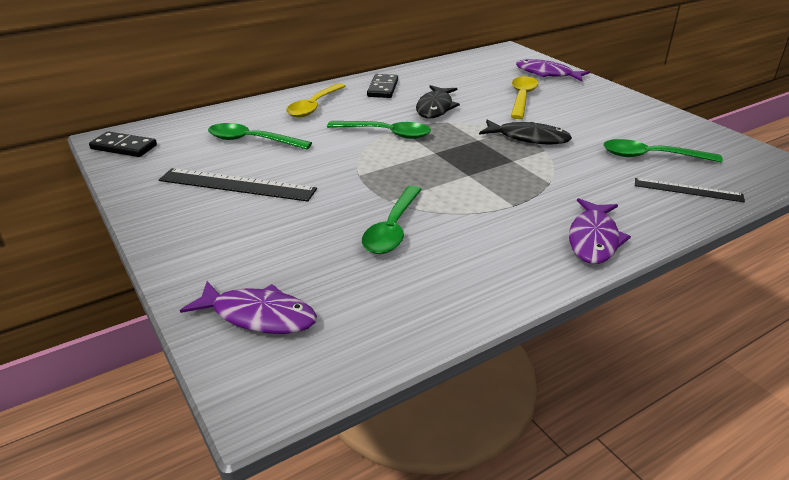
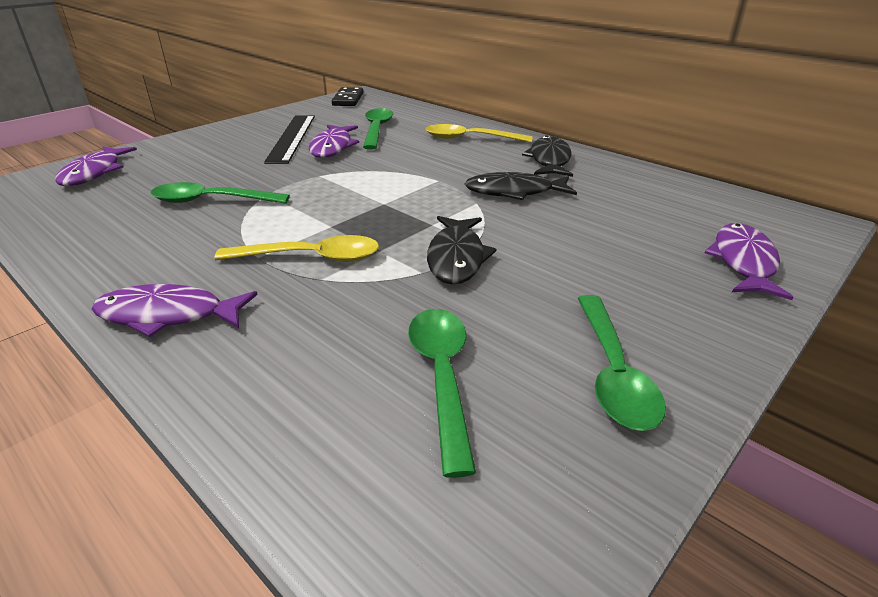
camera: 75 degrees right, 0 degrees up
green spoon [327,121,431,139] -> green spoon moved to [578,295,666,431]
black domino [367,74,398,98] -> black fish [522,135,573,177]
yellow spoon [511,76,538,119] -> yellow spoon moved to [214,235,379,262]
black ruler [635,178,745,202] -> none
none -> purple fish [309,125,359,158]

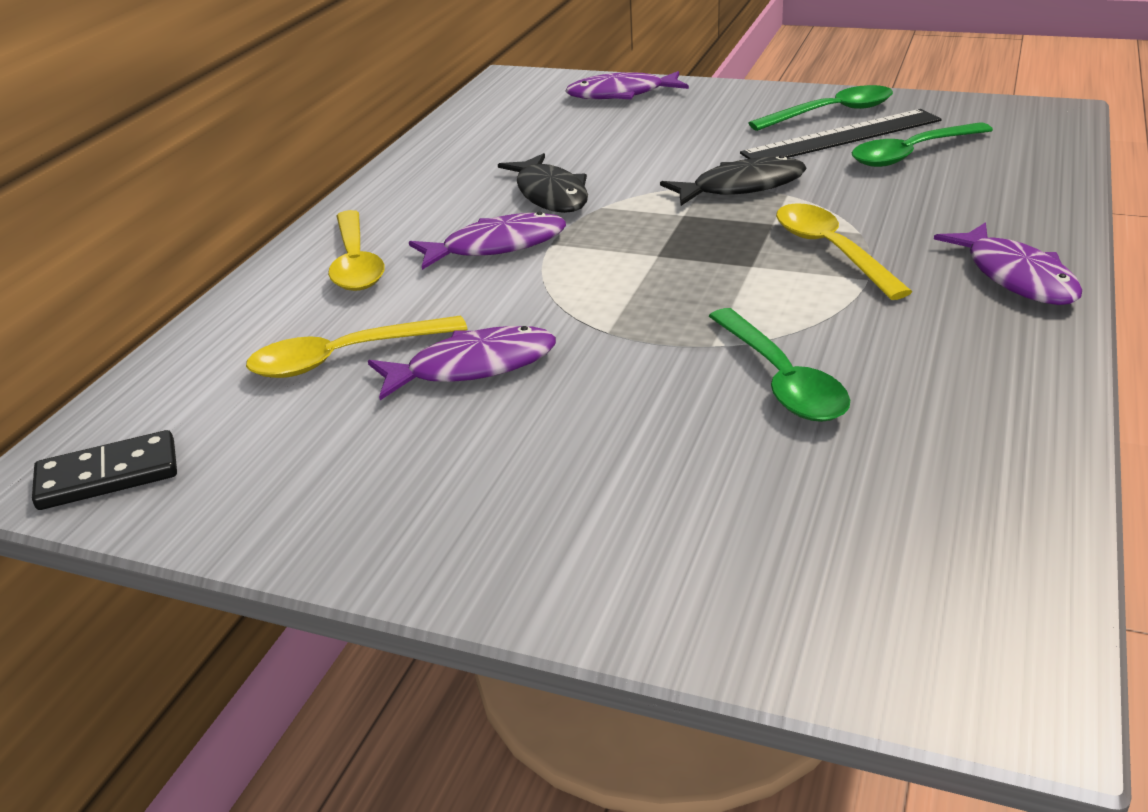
camera: 110 degrees left, 0 degrees up
purple fish [55,146,137,186] -> purple fish moved to [409,212,566,270]
black ruler [264,115,315,164] -> black ruler moved to [740,109,942,159]
green spoon [363,108,393,150] -> yellow spoon [246,316,467,378]
black fish [522,135,573,177] -> none

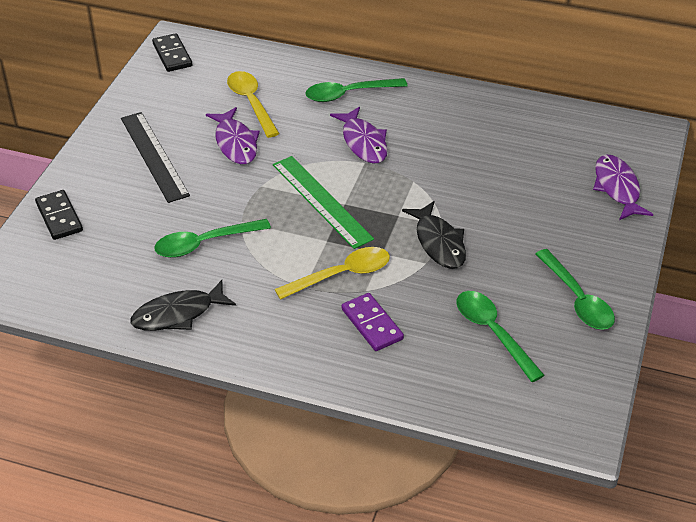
camera: 85 degrees right, 10 degrees up
yellow spoon [328,210,385,291] -> green spoon [306,78,407,102]
black fish [498,153,588,213] -> black fish moved to [130,280,236,331]
black ruler [740,109,942,159] -> black ruler moved to [121,112,190,203]
purple fish [934,222,1082,305] -> none
none -> black domino [35,190,83,240]
none -> green ruler [273,156,374,249]
none -> purple domino [342,293,404,351]

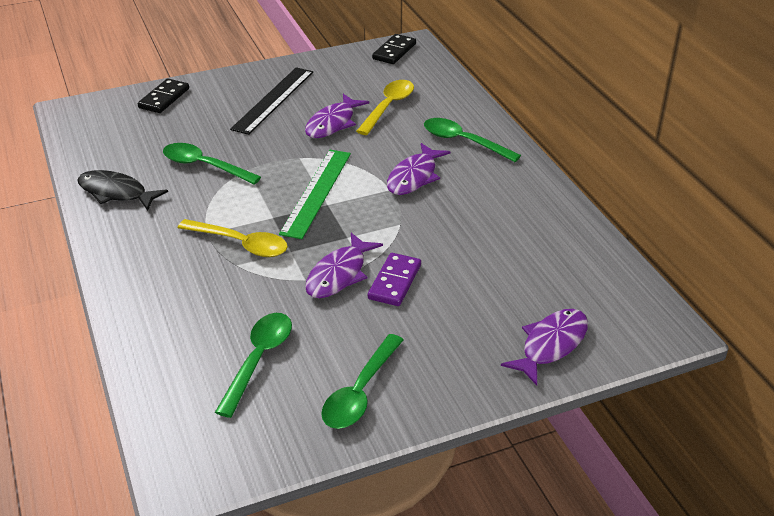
camera: 50 degrees right, 5 degrees down
purple domino [342,293,404,351] -> purple domino moved to [368,253,421,306]
black fish [402,201,466,269] -> purple fish [305,233,383,298]

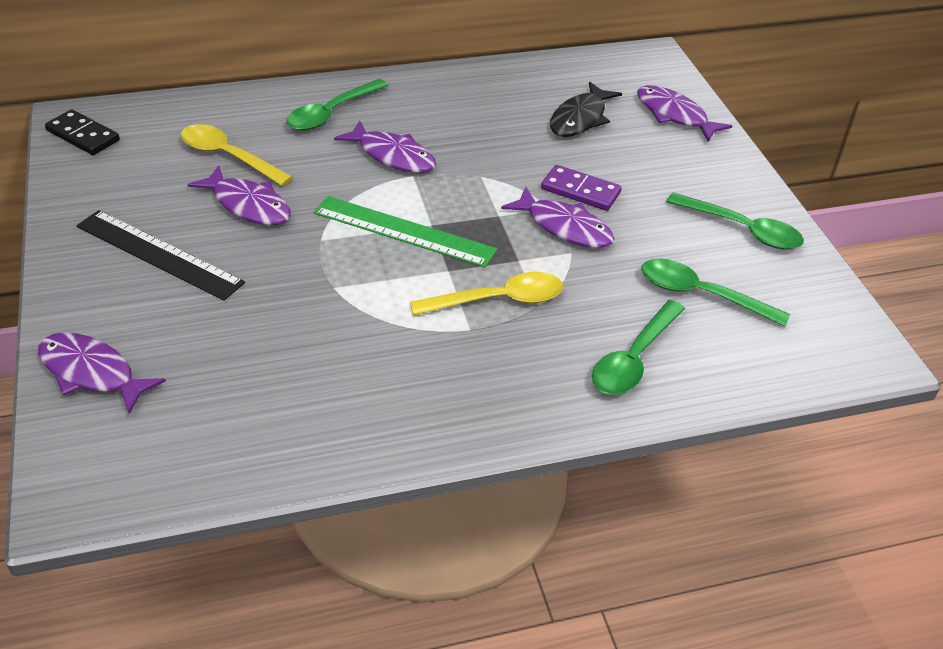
camera: 85 degrees left, 5 degrees up
black fish [77,170,168,211] -> black fish moved to [550,82,622,137]
black domino [138,79,189,113] -> purple fish [38,332,166,414]
green spoon [163,143,261,185] -> green spoon moved to [592,300,685,395]
yellow spoon [178,219,288,257] -> yellow spoon turned 45 degrees clockwise [410,272,563,315]

